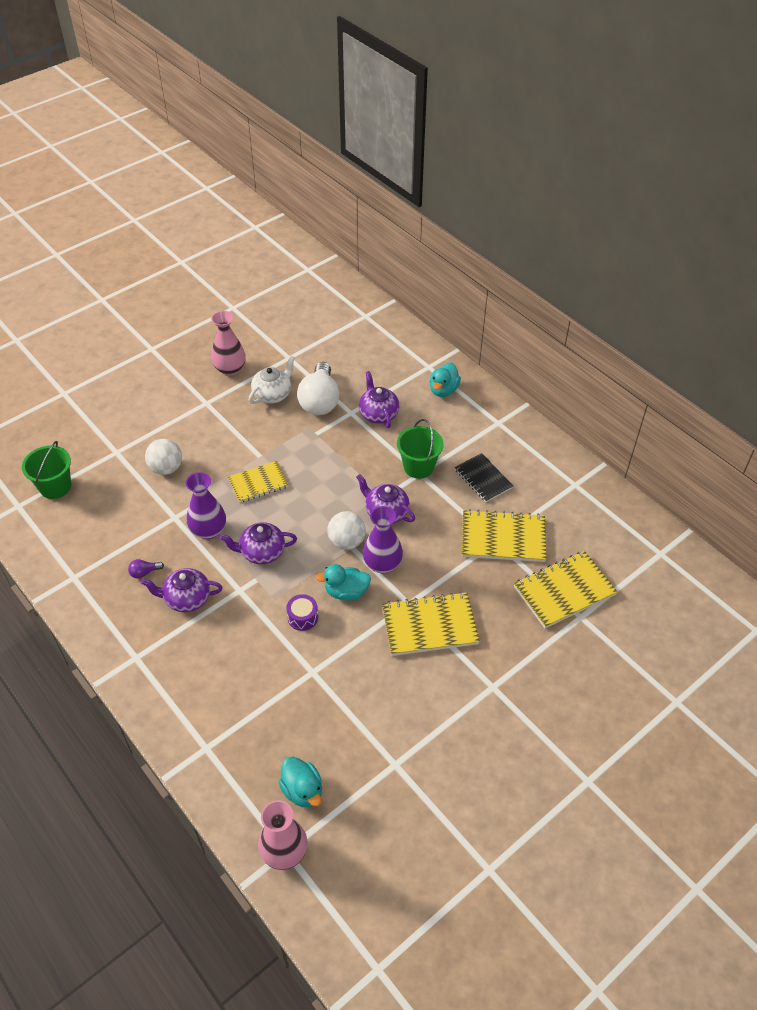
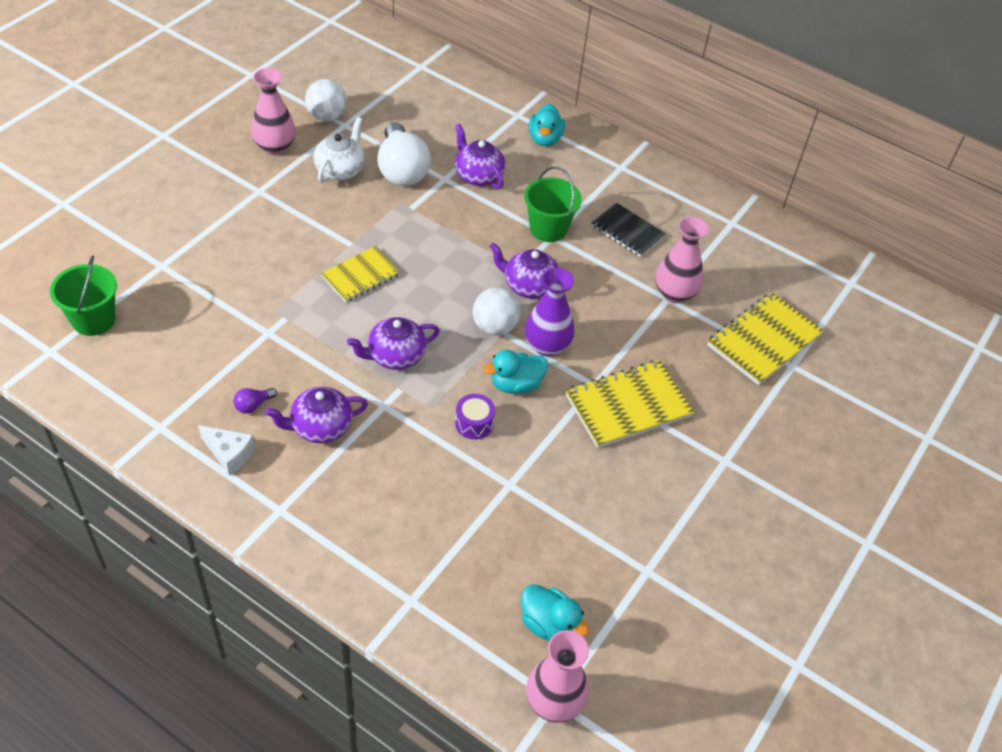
camera: 20 degrees left, 0 degrees up
white ball [145,439,182,475] -> white ball moved to [305,79,347,121]
purple vase [185,472,226,539] -> none
yellow notebook [462,509,547,562] -> pink vase [656,216,709,303]
none -> white cheese [198,425,255,475]

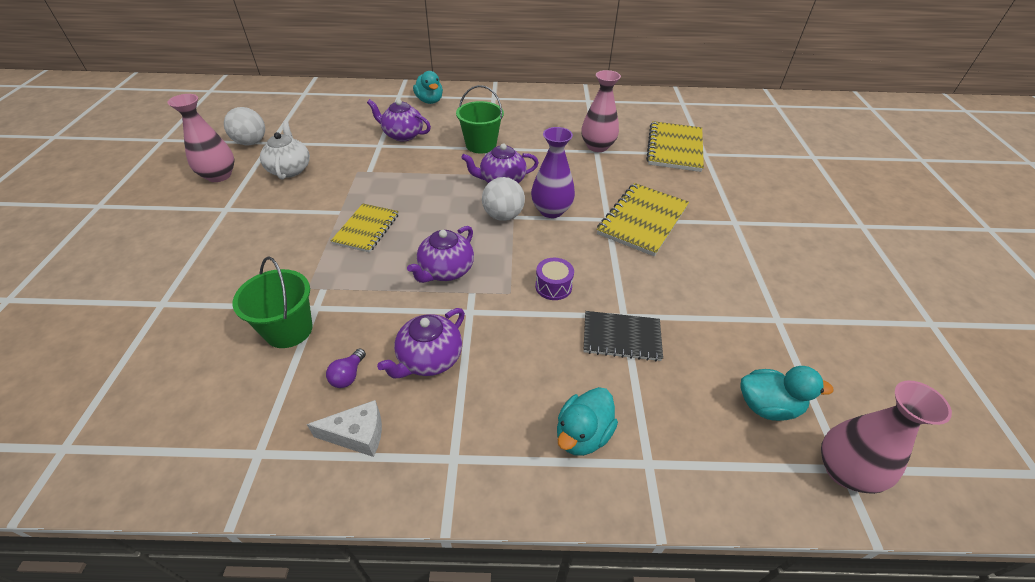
camera: 30 degrees left, 5 degrees down
green bucket [50,255,117,336] -> green bucket moved to [232,257,313,348]
white light bulb [377,122,431,186] -> none
turquoise duck [483,350,548,394] -> turquoise duck moved to [557,387,618,456]
black notebook [591,203,666,257] -> black notebook moved to [584,311,663,361]

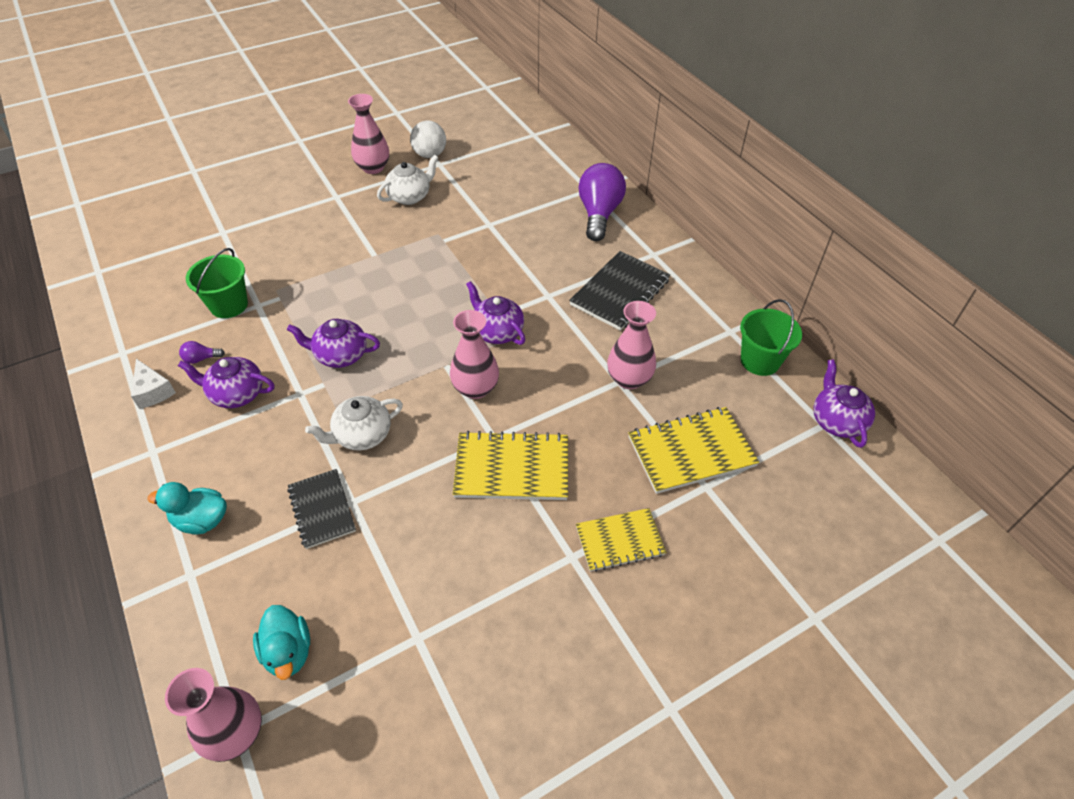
camera: 60 degrees right, 5 degrees up
yellow notebook [331,204,399,253] -> yellow notebook moved to [576,508,666,572]
purple teapot [367,99,431,141] -> purple teapot moved to [813,359,875,448]
turquoise duck [413,71,443,104] -> purple light bulb [578,163,626,241]
green bucket [456,85,504,153] -> green bucket moved to [740,299,802,376]
white ball [482,177,525,221] -> none
purple vase [531,127,575,218] -> pink vase [450,310,499,399]
purple drum [535,258,574,300] -> white teapot [305,396,403,450]
none -> black notebook [569,251,670,331]

